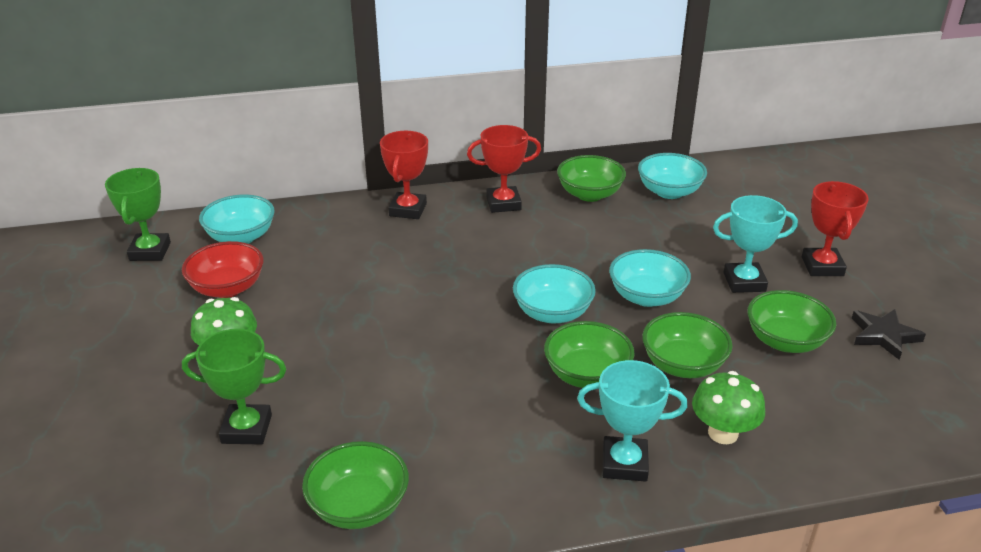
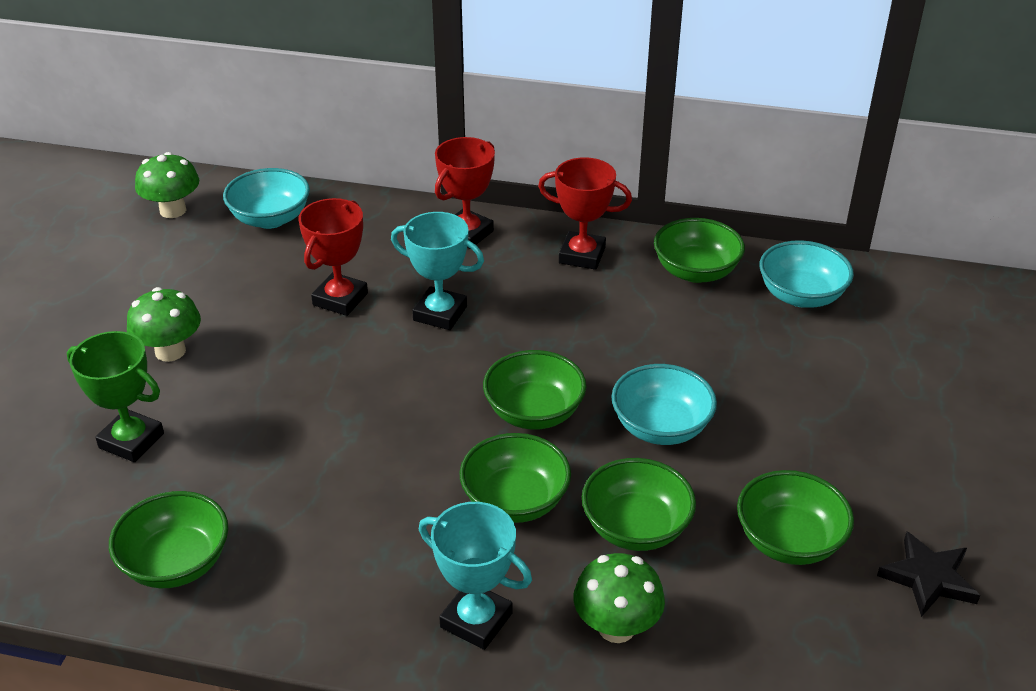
camera: 25 degrees right, 5 degrees up
green trophy [105,168,171,261] -> green mushroom [135,152,199,218]
red bowl [182,241,264,298] -> none
turquoise bowl [513,264,596,324] -> green bowl [483,350,587,430]
turquoise trophy [713,195,798,293] -> turquoise trophy moved to [391,212,484,330]
red trophy [802,181,869,276] -> red trophy moved to [299,198,368,316]

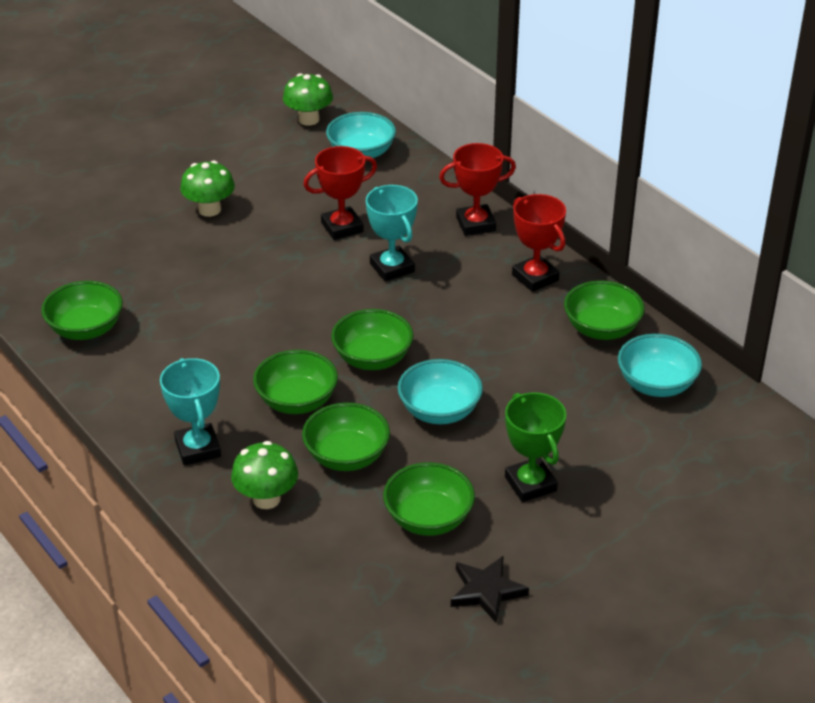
camera: 40 degrees right, 0 degrees up
green trophy [67,331,164,462] -> green trophy moved to [505,392,566,502]

